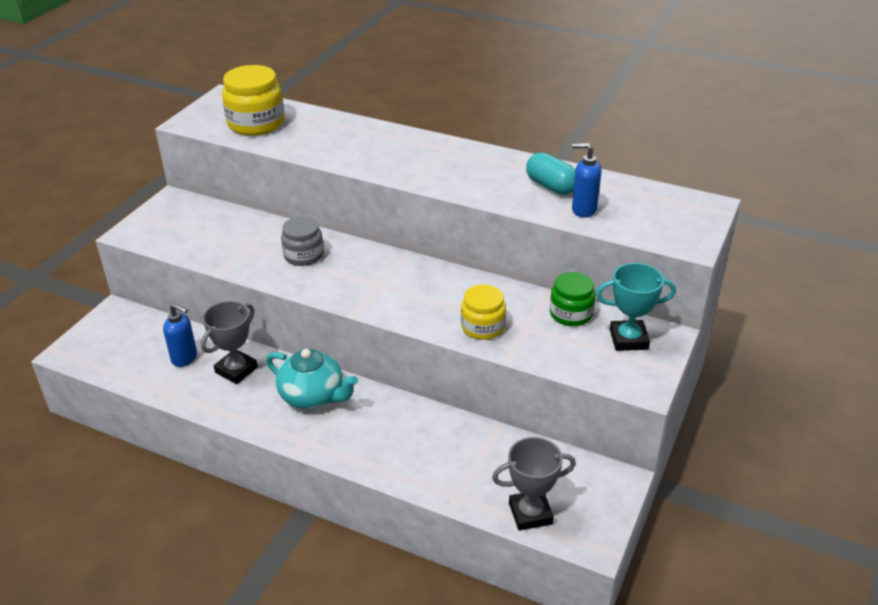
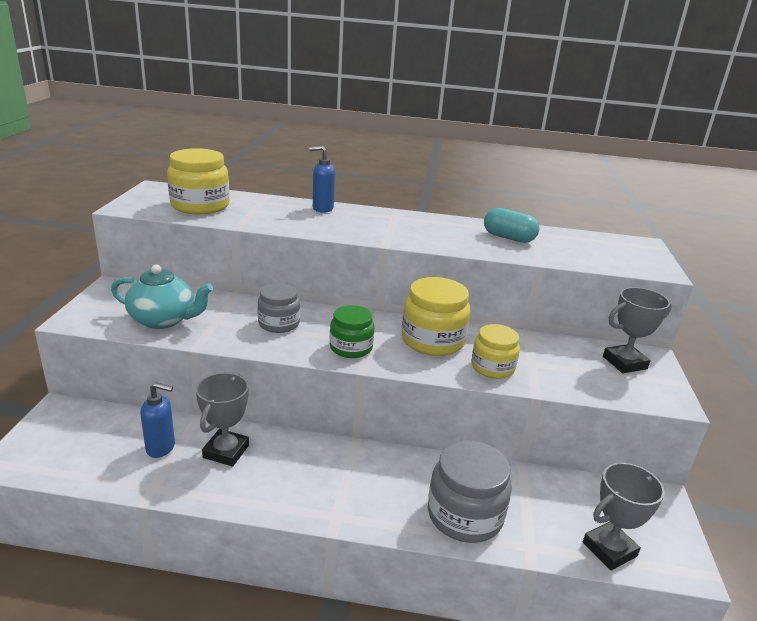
camera: 20 degrees left, 10 degrees down
turquoise teapot [266,349,358,409] -> turquoise teapot moved to [111,264,213,329]
green jar [550,272,596,326] -> green jar moved to [330,305,375,358]
blue soap dispenser [572,143,602,218] -> blue soap dispenser moved to [309,146,335,213]
turquoise trophy [596,263,676,351] -> grey trophy [603,287,672,373]
none -> yellow jar [401,277,470,356]
none -> grey jar [428,441,512,543]

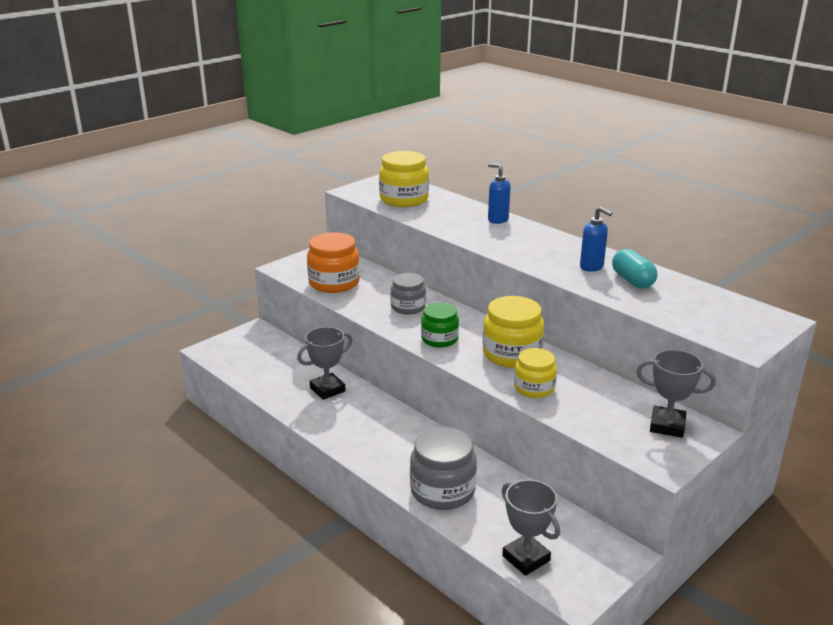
camera: 40 degrees right, 0 degrees up
turquoise teapot [111,264,213,329] -> orange jar [307,232,360,293]
blue soap dispenser [141,383,175,458] -> blue soap dispenser moved to [580,207,612,272]
grey trophy [583,463,665,570] -> grey trophy turned 45 degrees clockwise [502,479,560,576]

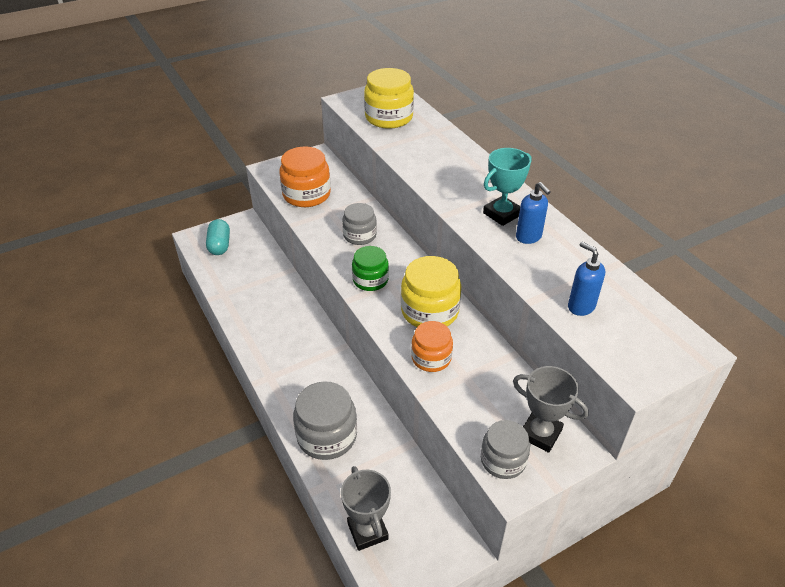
camera: 15 degrees right, 15 degrees up
grey trophy [297,327,352,400] -> none
blue soap dispenser [488,164,511,224] -> blue soap dispenser moved to [568,242,605,316]
yellow jar [514,348,557,398] -> orange jar [411,321,453,372]
turquoise capsule [612,249,658,288] -> turquoise capsule moved to [206,219,230,255]
none -> grey jar [481,420,530,479]
none -> turquoise trophy [483,148,532,226]

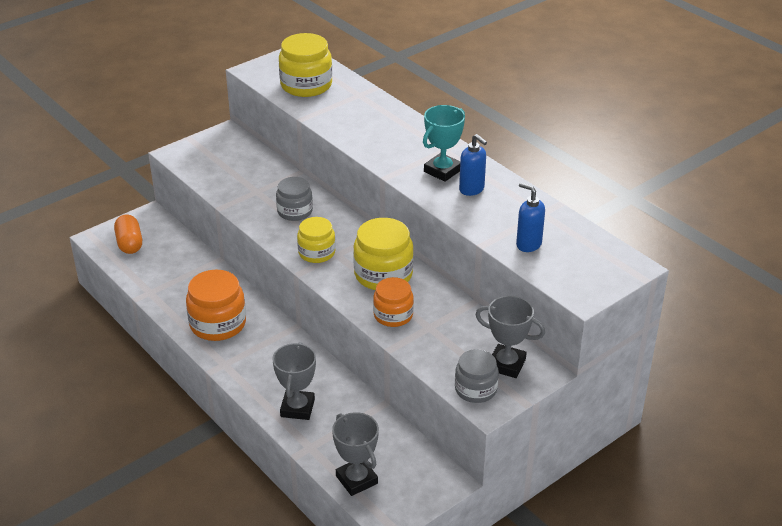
camera: 10 degrees left, 5 degrees down
turquoise capsule [206,219,230,255] -> orange capsule [114,214,142,254]
orange jar [279,147,331,207] -> orange jar moved to [186,270,246,341]
grey jar [293,381,357,460] -> grey trophy [272,342,316,420]
green jar [352,246,389,291] -> yellow jar [297,217,336,263]

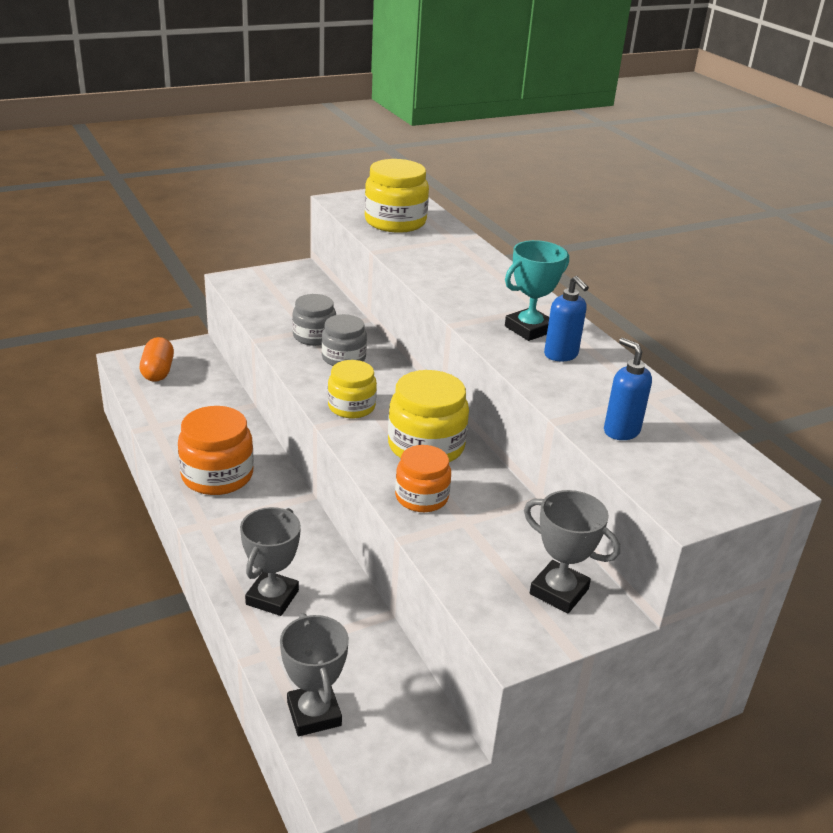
camera: 10 degrees right, 5 degrees down
grey jar [455,349,499,403] -> grey jar moved to [292,294,336,346]

